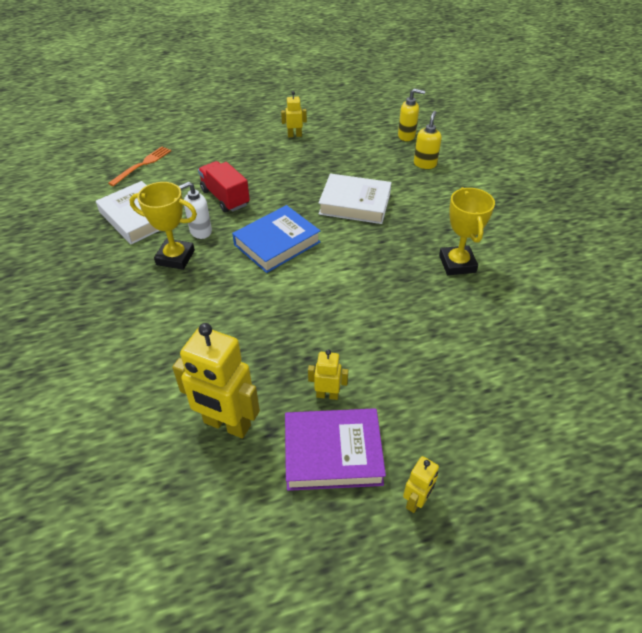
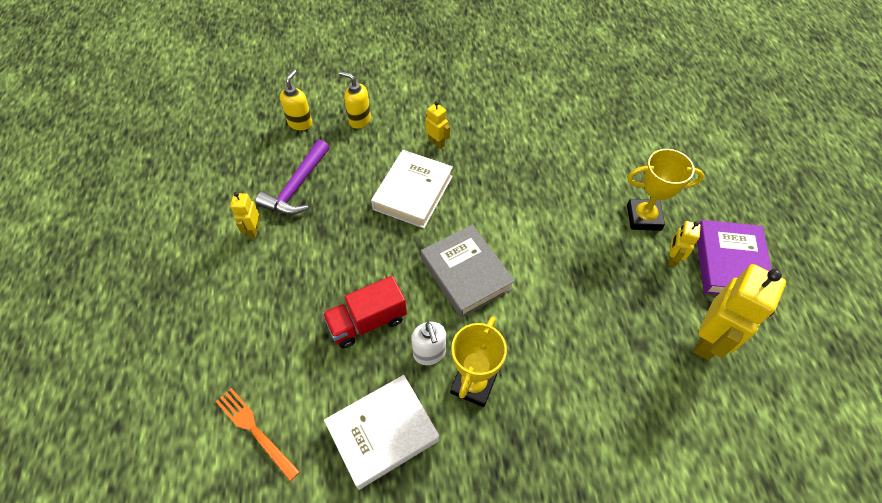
camera: 80 degrees left, 10 degrees up
blue book [232,205,321,273] -> grey book [421,225,515,318]
yellow robot [403,456,439,513] -> yellow robot moved to [425,101,450,149]
yellow trophy [439,187,495,275] -> yellow trophy moved to [627,149,704,231]
none -> purple hammer [255,139,329,215]

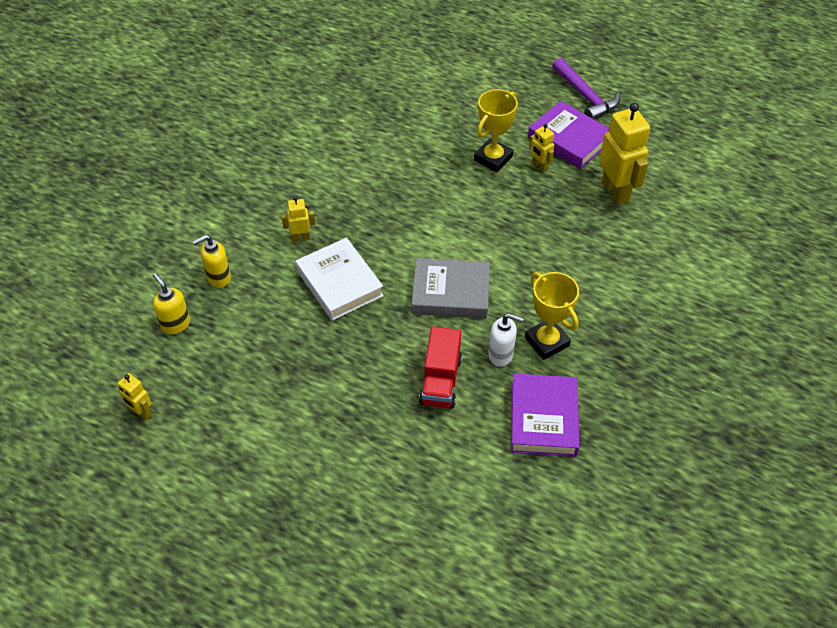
camera: 55 degrees left, 5 degrees down
orange fork [215,388,300,481] -> none
yellow robot [230,192,260,238] -> yellow robot moved to [118,373,151,420]
purple hammer [255,139,329,215] -> purple hammer moved to [552,58,620,120]
white book [324,375,439,490] -> purple book [511,374,579,457]

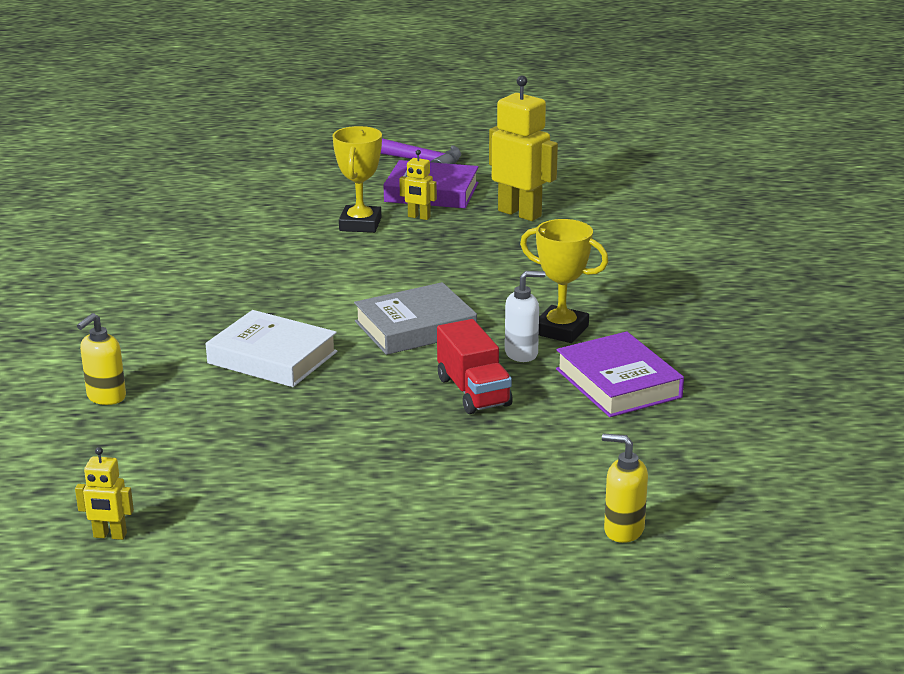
camera: 30 degrees left, 25 degrees down
yellow soap dispenser [153,273,190,335] -> yellow soap dispenser moved to [602,433,648,543]
yellow robot [281,196,315,242] -> none

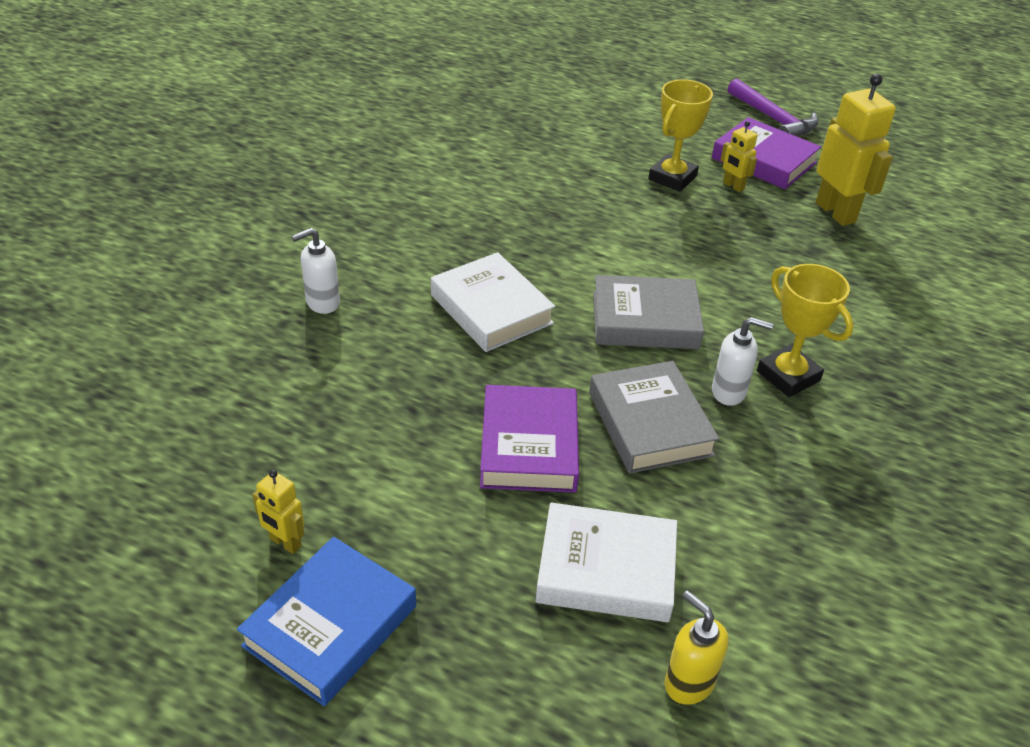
camera: 25 degrees right, 15 degrees up
yellow robot [75,447,134,540] -> yellow robot moved to [252,470,304,554]
yellow soap dispenser [77,313,126,405] -> white soap dispenser [292,228,340,314]
red truck [437,319,513,414] -> grey book [589,361,719,474]
purple book [556,331,684,417] -> purple book moved to [480,385,579,493]
none -> blue book [237,537,416,706]
none -> white book [535,503,677,622]

